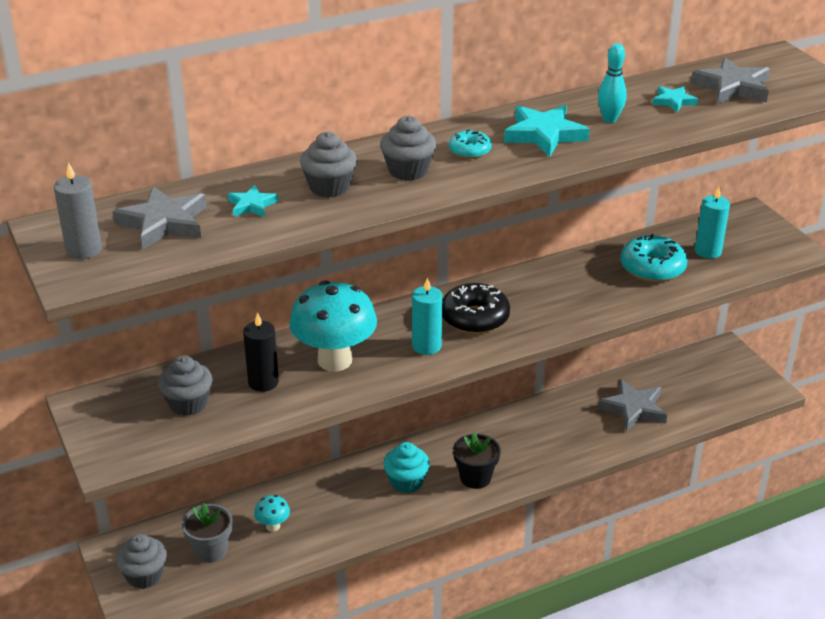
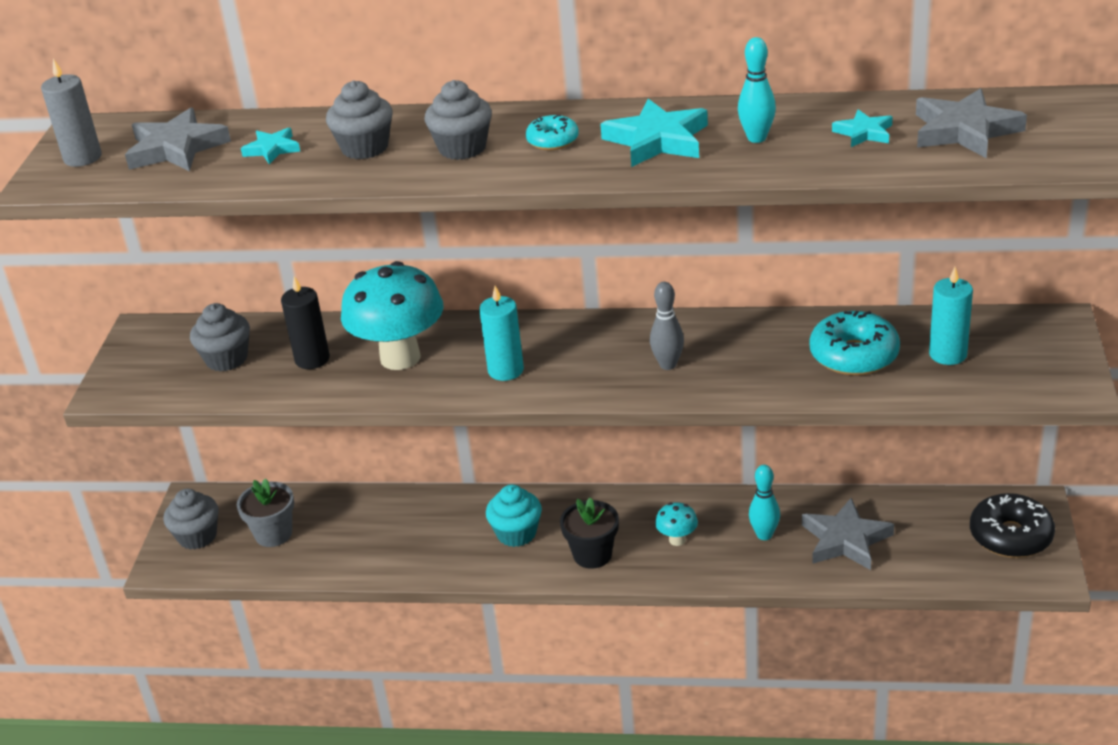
camera: 35 degrees right, 0 degrees up
turquoise mushroom [254,495,290,532] -> turquoise mushroom moved to [655,502,698,546]
black donut [442,283,510,334] -> black donut moved to [970,493,1055,558]
none -> grey bowling pin [650,282,684,370]
none -> turquoise bowling pin [749,465,780,540]

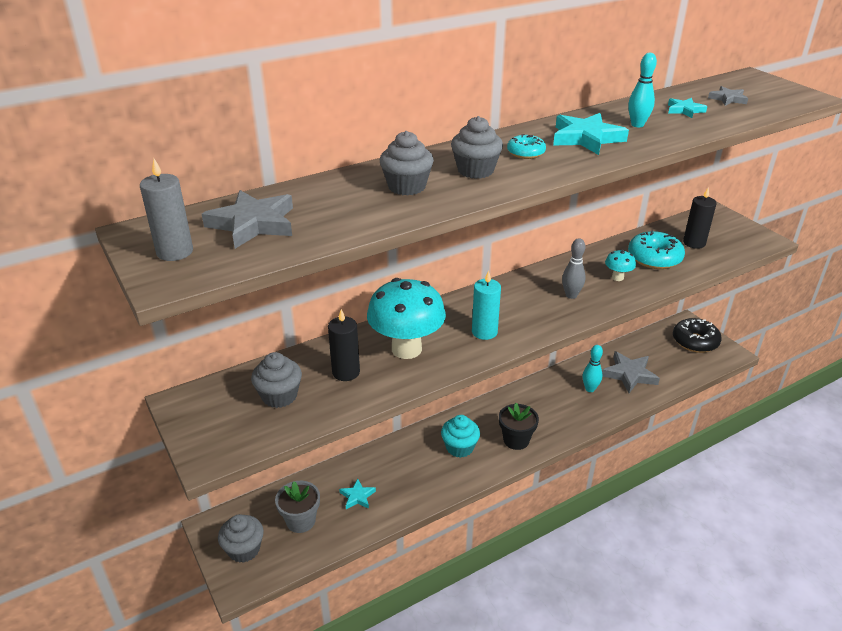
camera: 40 degrees left, 0 degrees up
turquoise star [241,128,300,164] -> turquoise star moved to [339,479,376,509]
turquoise mushroom [655,502,698,546] -> turquoise mushroom moved to [605,249,636,281]
grey star [916,88,1027,158] -> grey star [708,86,748,106], size x0.55
turquoise candle [929,267,973,365] -> black candle [683,187,717,249]

